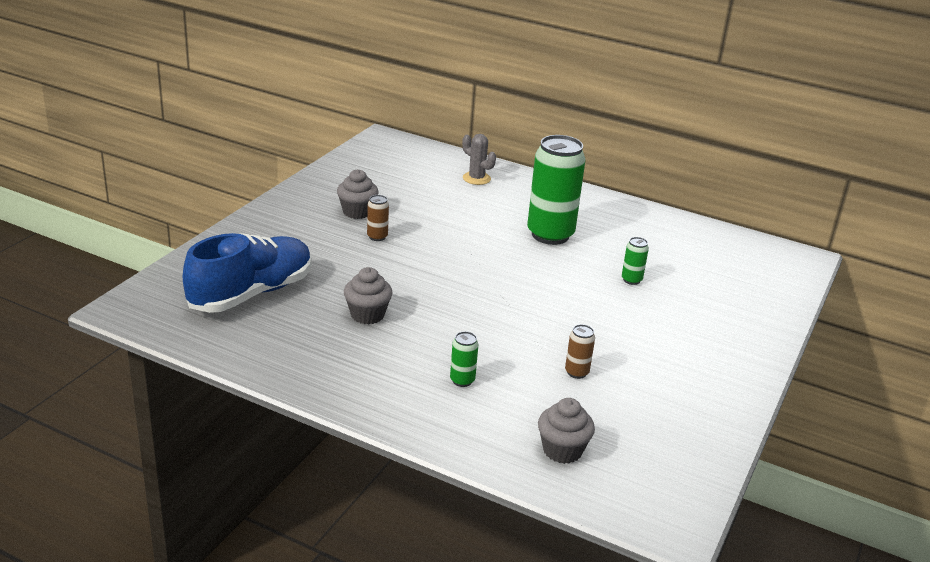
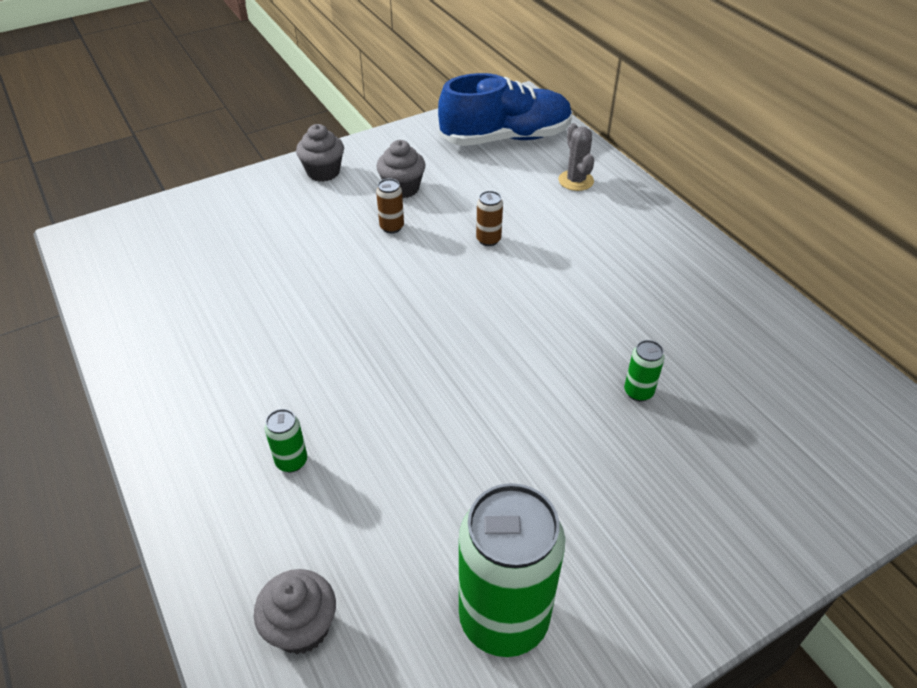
camera: 35 degrees right, 15 degrees up
blue shoe [183,233,312,313] -> blue shoe moved to [438,73,573,146]
grey cupcake [344,267,393,324] -> grey cupcake moved to [296,124,344,182]
green can [527,135,586,245] -> green can moved to [459,483,565,657]
brown can [565,324,595,379] -> brown can moved to [476,191,503,246]

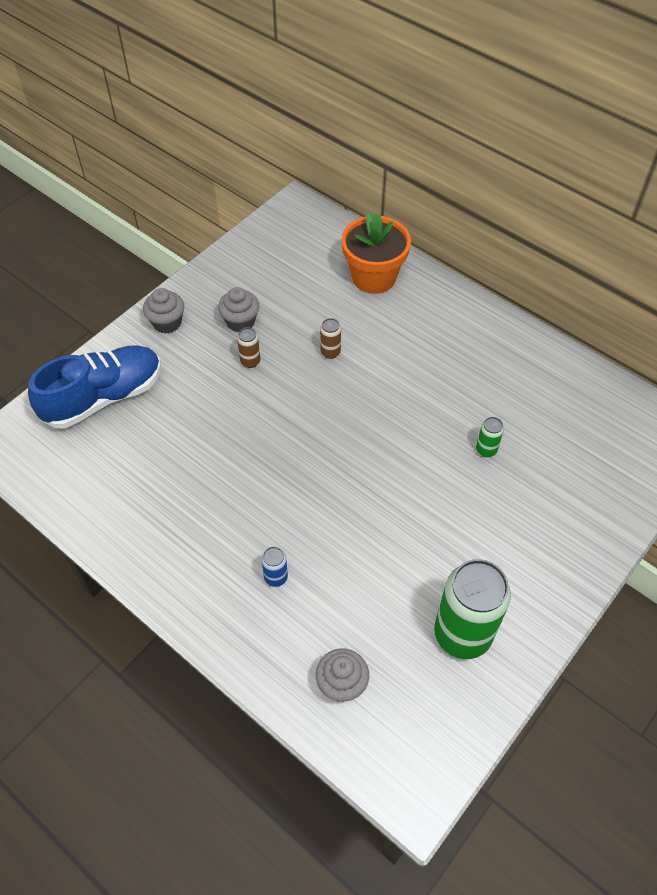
camera: 20 degrees left, 10 degrees up
green can [265,409,307,472] -> blue can [261,547,288,587]
blue shoe [438,73,573,146] -> blue shoe moved to [28,345,161,428]
grey cactus [559,123,594,191] -> orange flower pot [342,212,411,294]

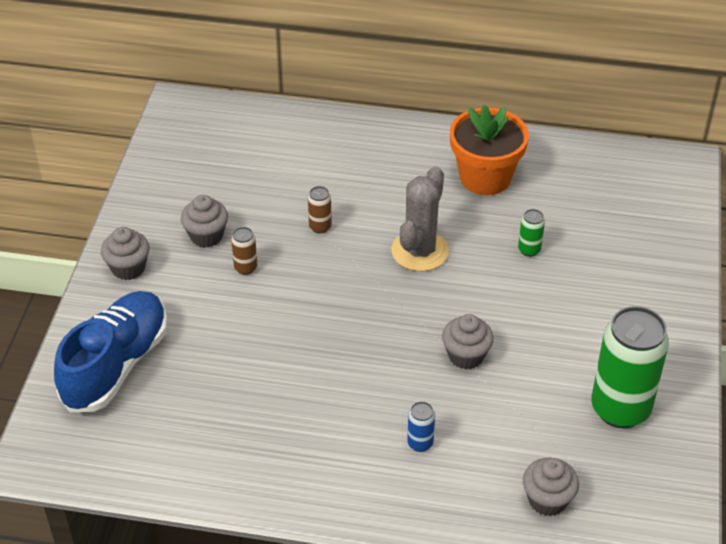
camera: 30 degrees left, 10 degrees down
orange flower pot [342,212,411,294] -> orange flower pot moved to [450,105,529,195]
none -> grey cactus [392,166,449,271]
none -> grey cupcake [442,314,494,370]

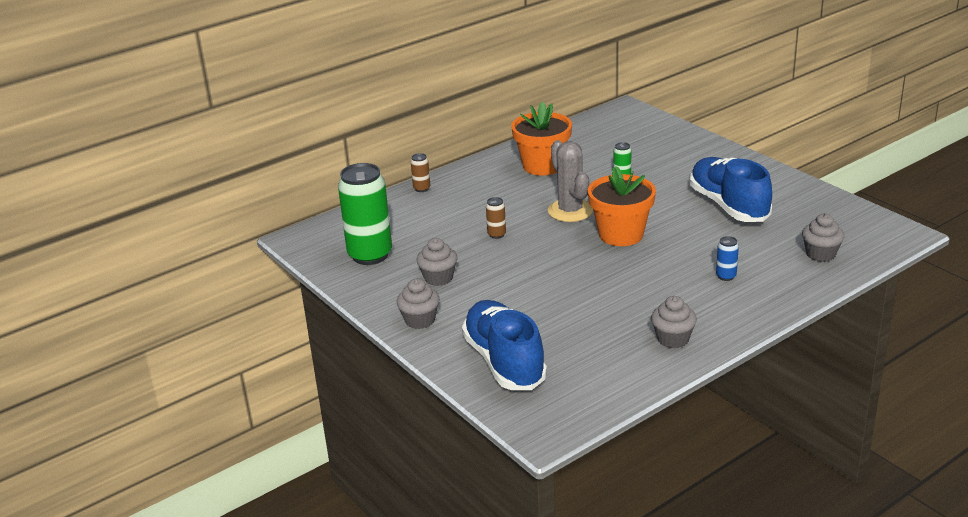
camera: 45 degrees left, 15 degrees down
brown can [231,227,257,275] -> brown can moved to [411,153,430,192]
grey cupcake [442,314,494,370] -> grey cupcake moved to [651,296,697,349]
green can [591,306,669,428] -> green can moved to [338,163,392,265]
none -> orange flower pot [588,166,656,246]
none -> blue shoe [690,157,772,222]

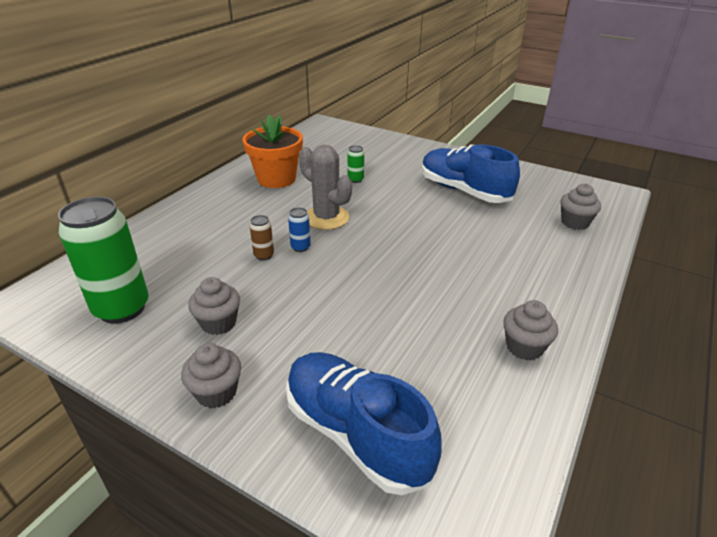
camera: 25 degrees left, 5 degrees up
brown can [411,153,430,192] -> none
orange flower pot [588,166,656,246] -> none
blue can [716,236,739,281] -> blue can moved to [288,208,311,252]

